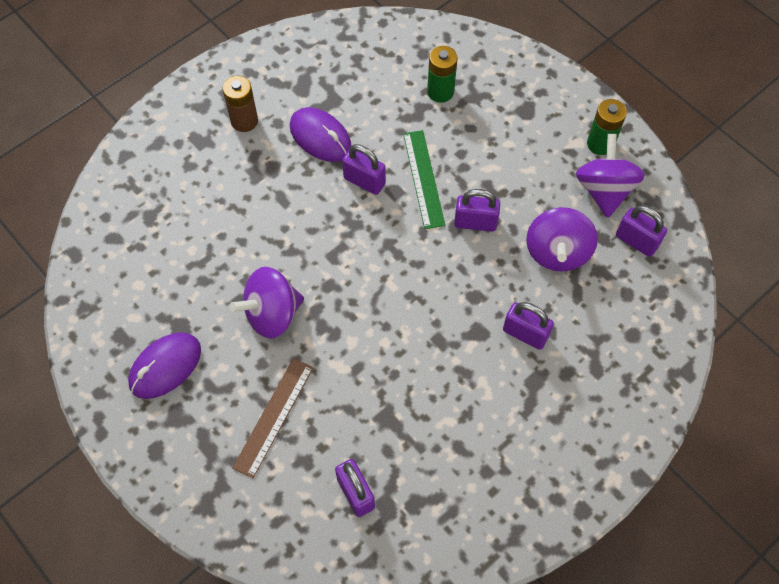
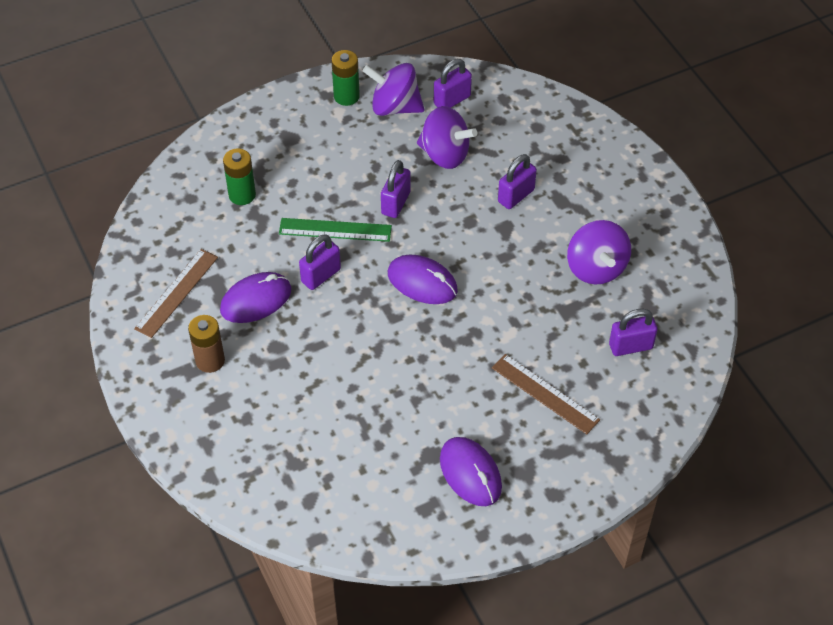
camera: 75 degrees left, 10 degrees down
purple spinning top [230,267,304,339] -> purple spinning top moved to [567,220,631,285]
none -> brown ruler [134,249,218,338]
none -> purple mouse [388,254,458,304]

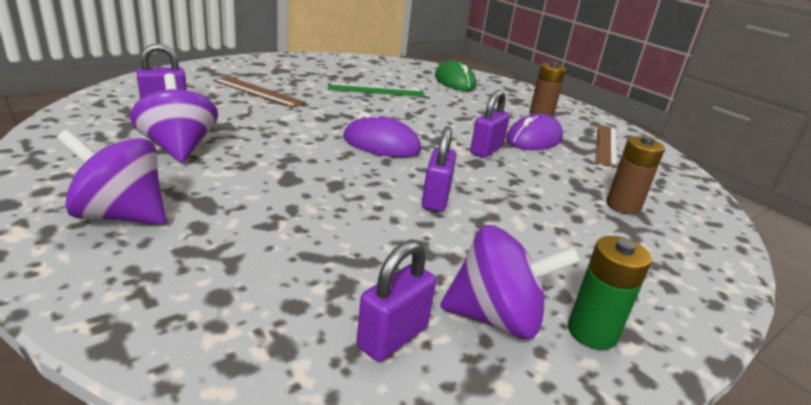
camera: 165 degrees right, 25 degrees down
green battery [223,149,256,205] -> brown battery [606,136,665,215]
green ruler [279,218,392,242] -> green ruler moved to [328,83,425,97]
purple spinning top [417,106,477,169] -> purple spinning top moved to [57,130,166,225]
purple mouse [440,437,502,506] -> none
purple padlock [498,154,537,209] -> none
none -> green mouse [435,60,476,91]

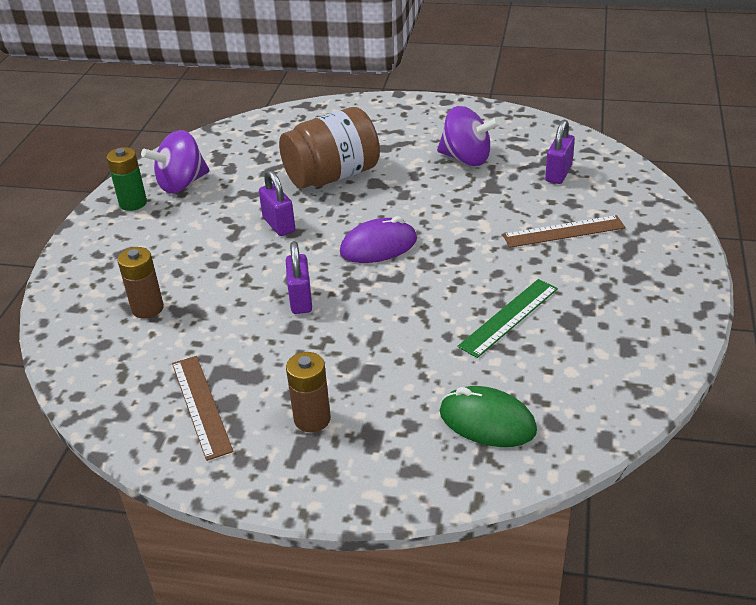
camera: 145 degrees right, 10 degrees up
purple spinning top [57,130,166,225] -> none
purple padlock [356,240,436,362] -> none
purple mouse [506,114,563,150] -> none
none -> brown jar [279,107,380,189]

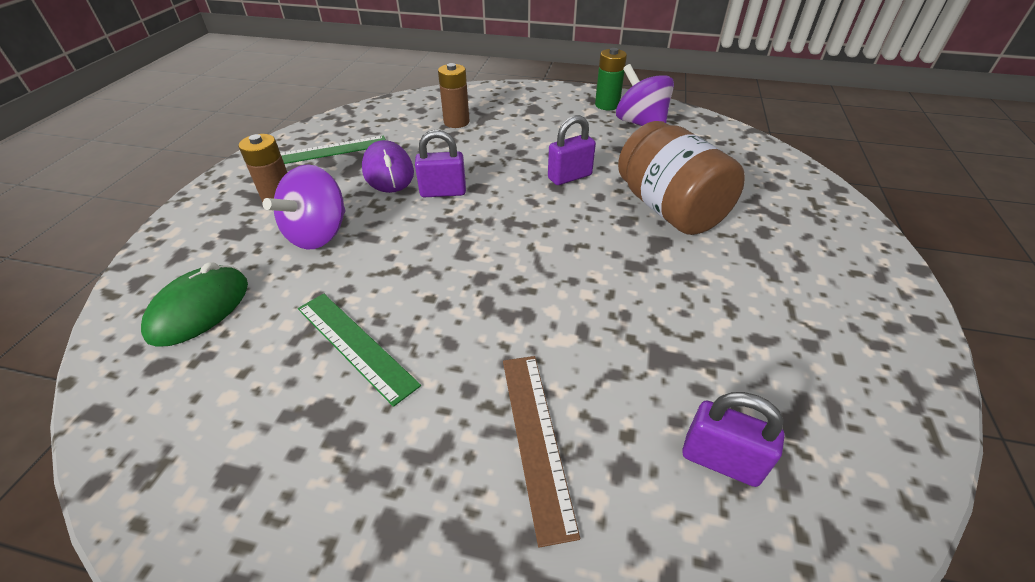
camera: 90 degrees right, 5 degrees up
brown ruler [172,356,234,461] -> green ruler [280,135,386,164]
purple mouse [340,216,417,263] -> purple mouse moved to [362,140,414,193]
purple spinning top [437,106,500,166] -> purple spinning top moved to [263,164,346,250]

